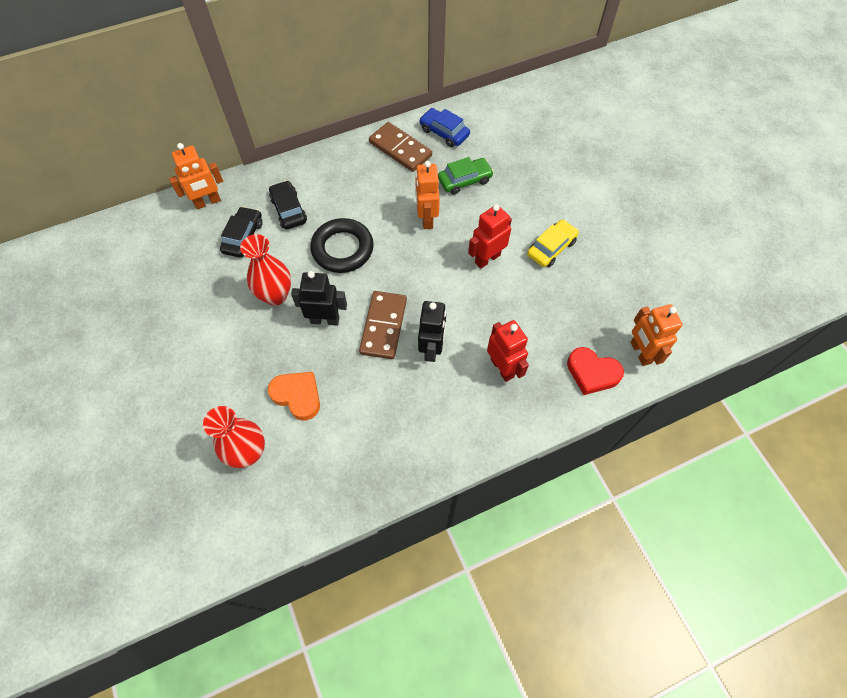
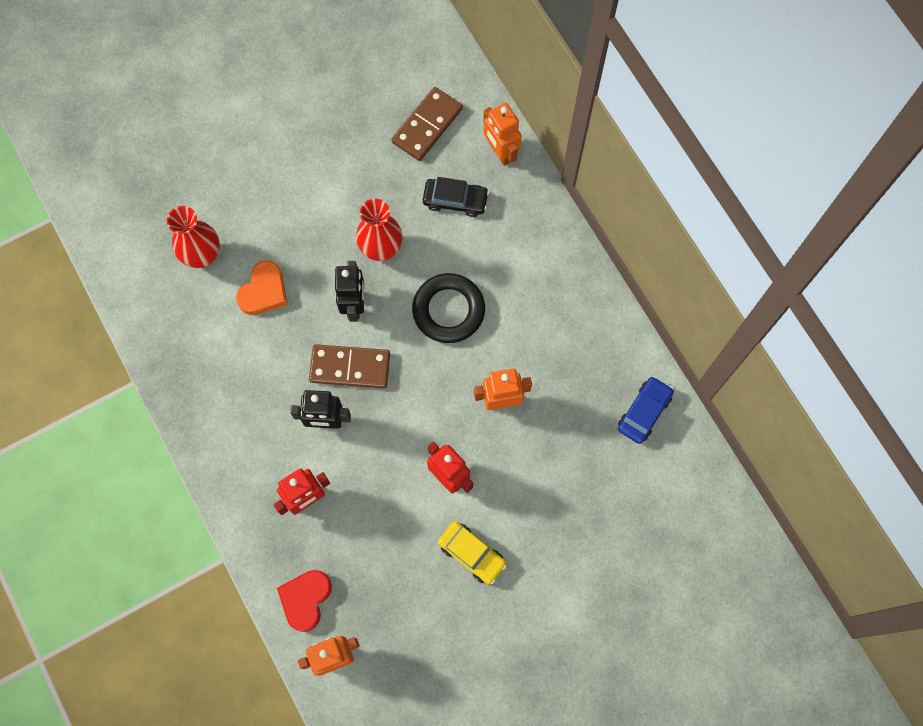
camera: 85 degrees right, 10 degrees up
black car [269,180,307,229] -> none
brown domino [369,122,432,172] -> brown domino moved to [391,87,463,161]
green car [438,157,494,195] -> none

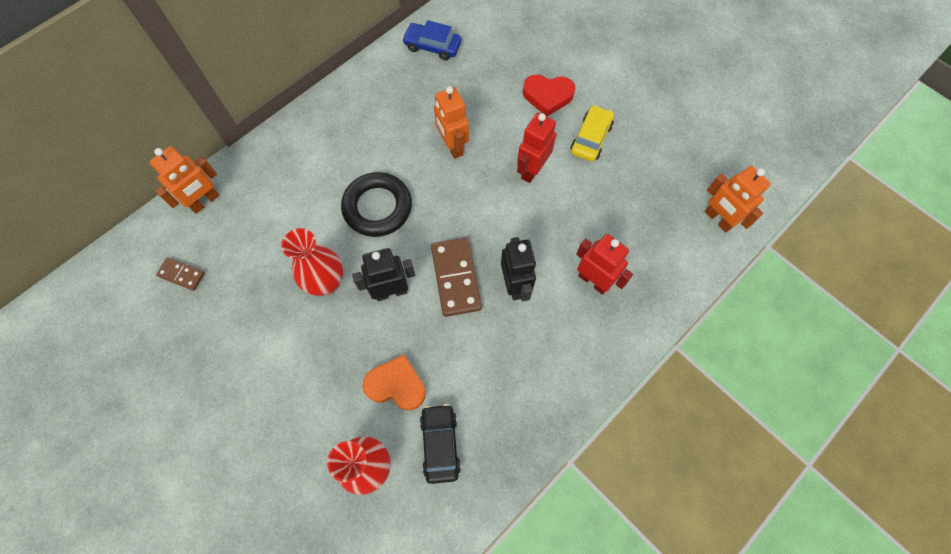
camera: 105 degrees left, 5 degrees down
red heart [277,570,332,632] -> red heart moved to [523,75,575,117]
brown domino [391,87,463,161] -> brown domino [156,257,205,291], size x0.55
black car [423,177,489,217] -> black car moved to [420,404,461,484]

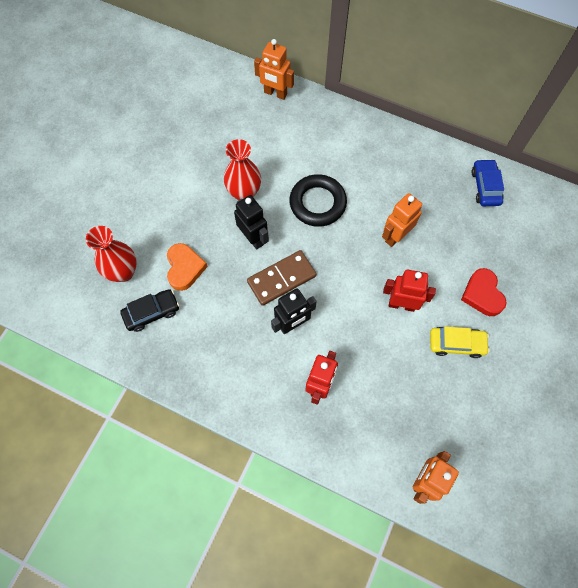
camera: 70 degrees right, 0 degrees up
brown domino [156,257,205,291] -> none

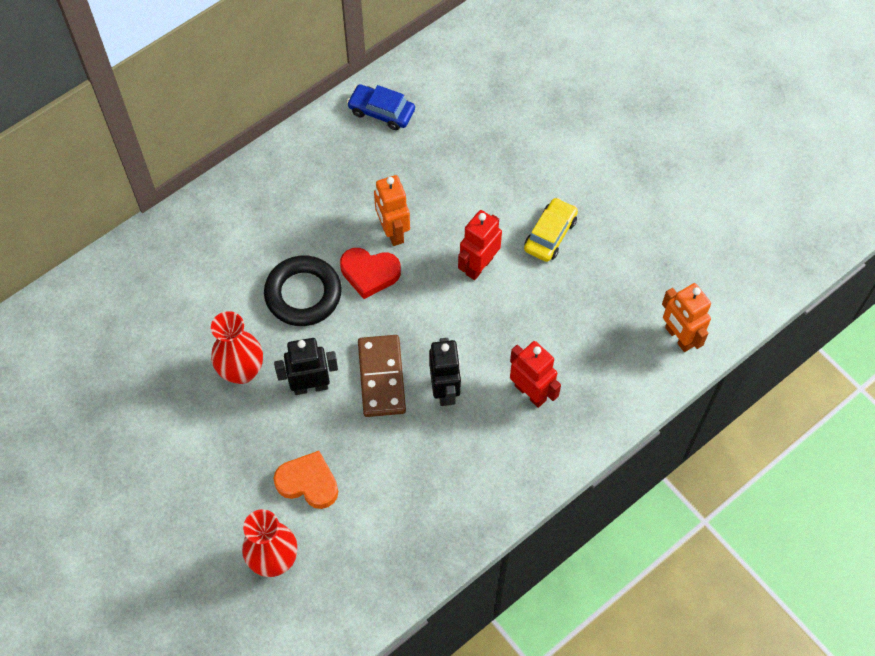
camera: 65 degrees left, 5 degrees down
black car [120,289,179,332] -> none
orange robot [254,39,294,100] -> none
red heart [461,268,507,316] -> red heart moved to [340,248,401,299]

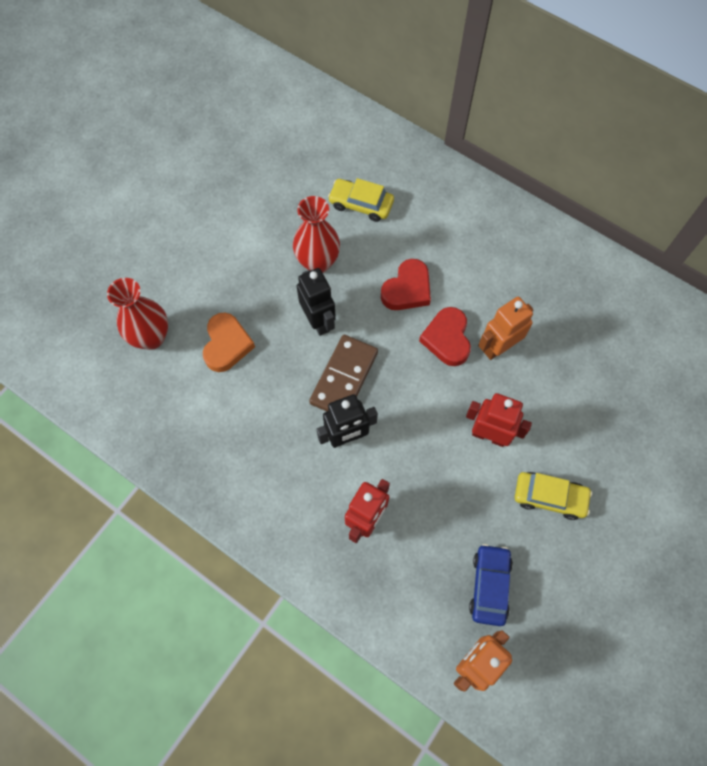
camera: 75 degrees right, 5 degrees up
black ring [264,255,342,326] -> red heart [381,259,431,310]
blue car [347,84,415,130] -> blue car moved to [469,544,513,626]
brown domino [358,335,406,417] -> brown domino turned 45 degrees counterclockwise [309,335,378,411]
none -> yellow car [328,178,394,222]

